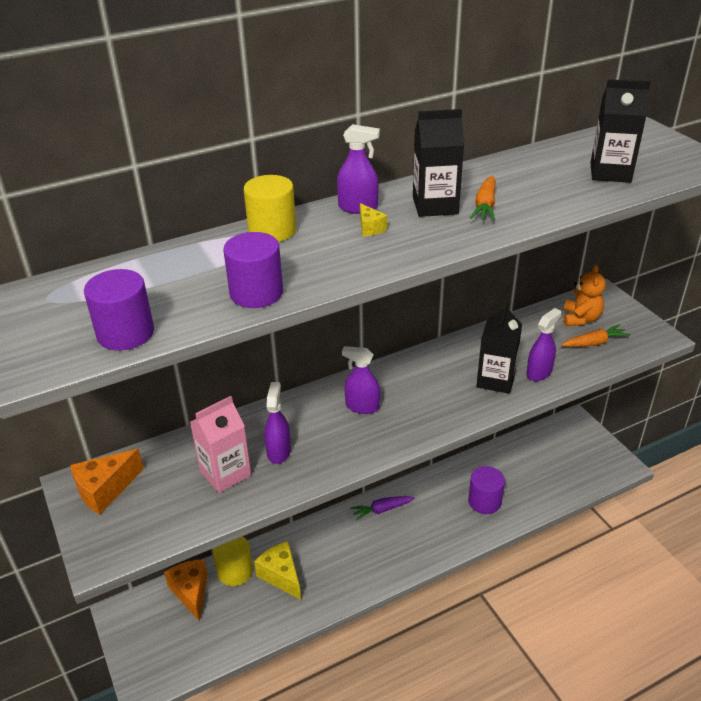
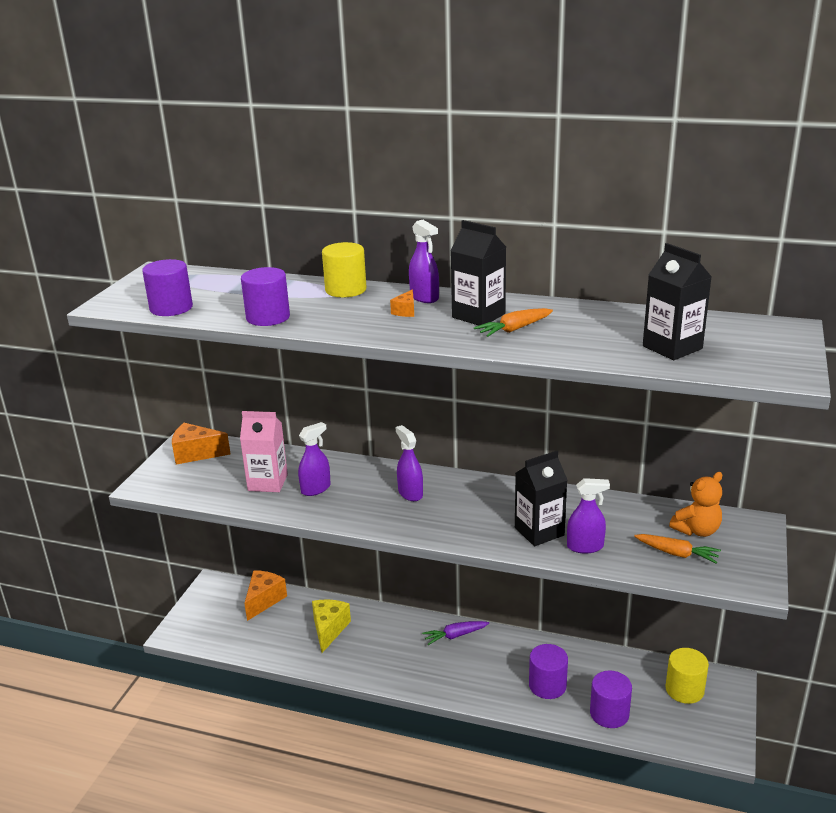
camera: 45 degrees right, 10 degrees down
yellow cylinder [213,536,253,586] -> yellow cylinder moved to [665,648,709,704]
purple carrot [350,496,415,521] -> purple carrot turned 45 degrees counterclockwise [422,621,489,645]
yellow cheese [360,203,387,236] -> orange cheese [390,289,414,317]
none -> purple cylinder [590,671,632,728]

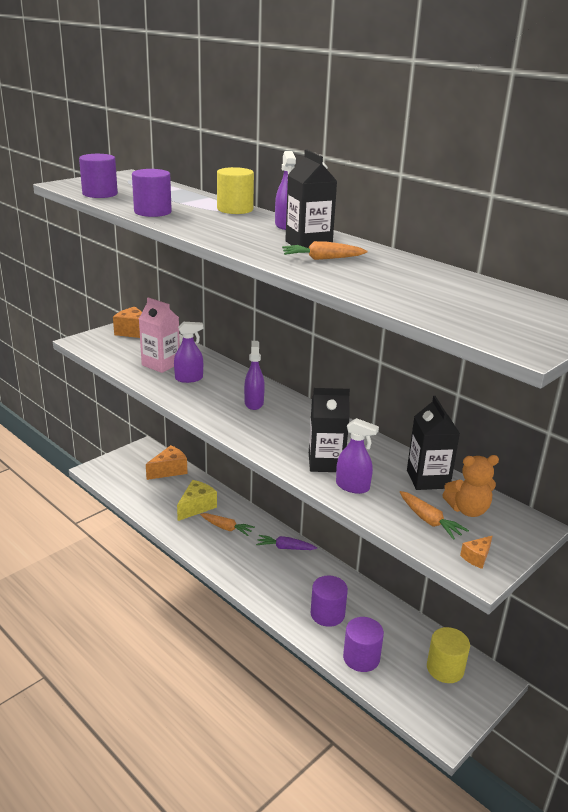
camera: 25 degrees right, 0 degrees up
orange cheese [390,289,414,317] -> orange cheese moved to [460,536,492,569]
black carton [643,243,712,360] -> black carton moved to [407,396,460,490]
none -> orange carrot [200,513,255,536]

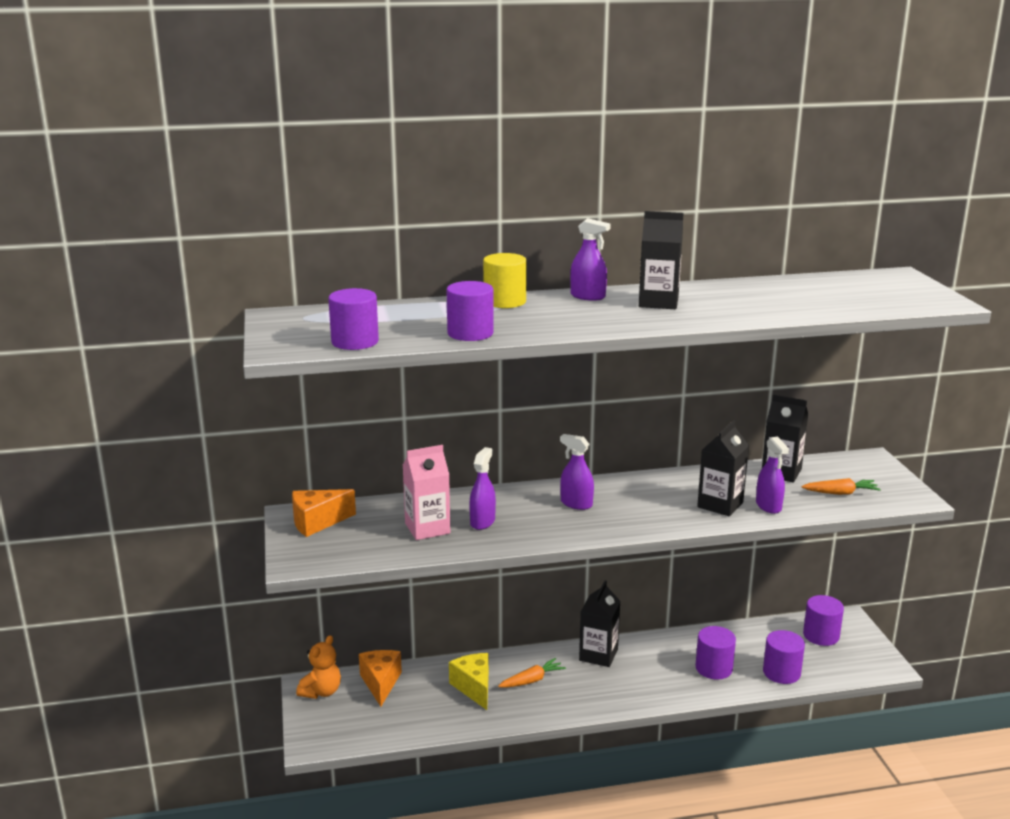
camera: 55 degrees left, 5 degrees down
purple carrot [256,535,317,550] -> black carton [579,580,620,667]
orange carrot [282,241,367,260] -> none
purple spray bottle [336,418,379,494] -> purple spray bottle turned 105 degrees clockwise [756,437,789,514]
yellow cylinder [427,627,470,683] -> purple cylinder [803,595,844,646]
orange teddy bear [442,455,499,517] -> orange teddy bear moved to [296,635,341,699]
orange cheese [460,536,492,569] -> none

